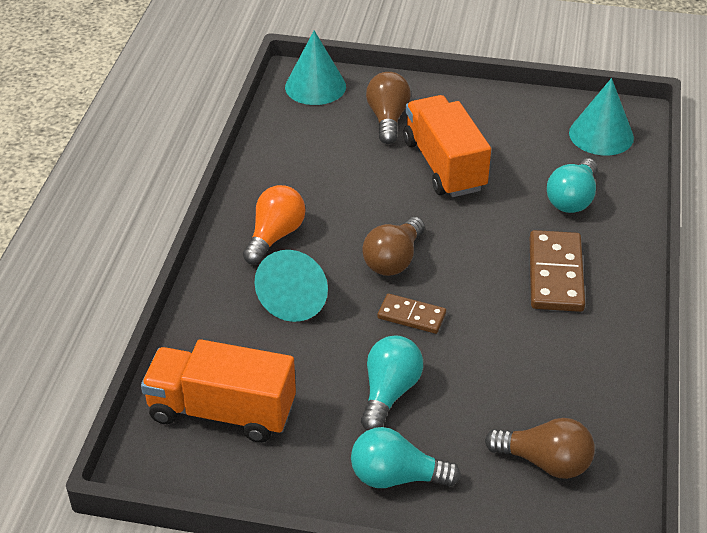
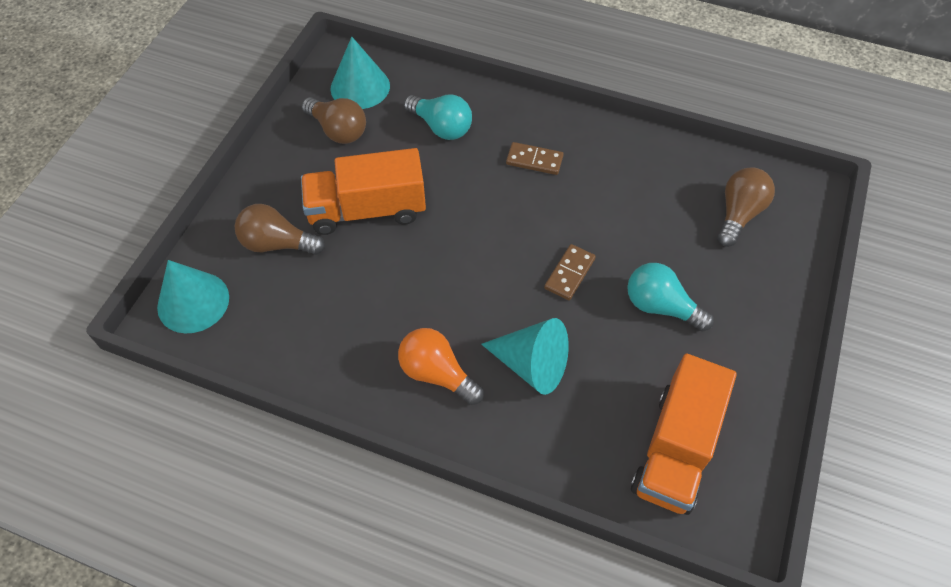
camera: 80 degrees left, 15 degrees up
turquoise light bulb [351,427,461,488] -> none
brown light bulb [362,217,425,276] -> brown light bulb moved to [302,97,366,144]
brown domino [530,230,585,312] -> brown domino [506,142,564,175], size x0.59

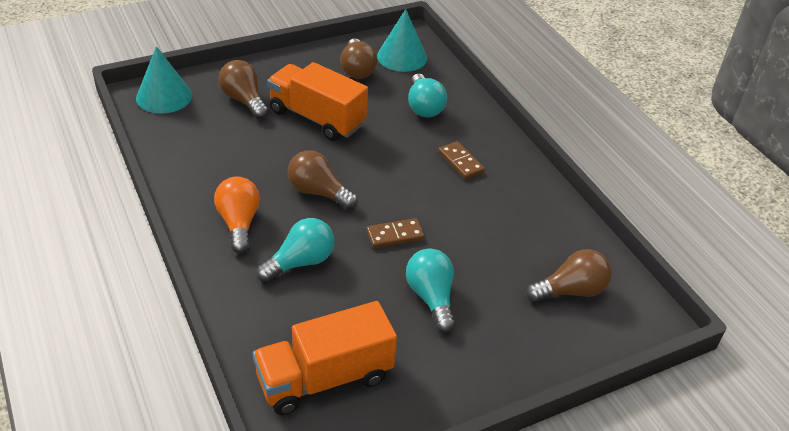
camera: 40 degrees right, 15 degrees down
turquoise cone [481,318,569,395] -> turquoise light bulb [256,218,335,282]
none -> brown light bulb [288,150,358,210]

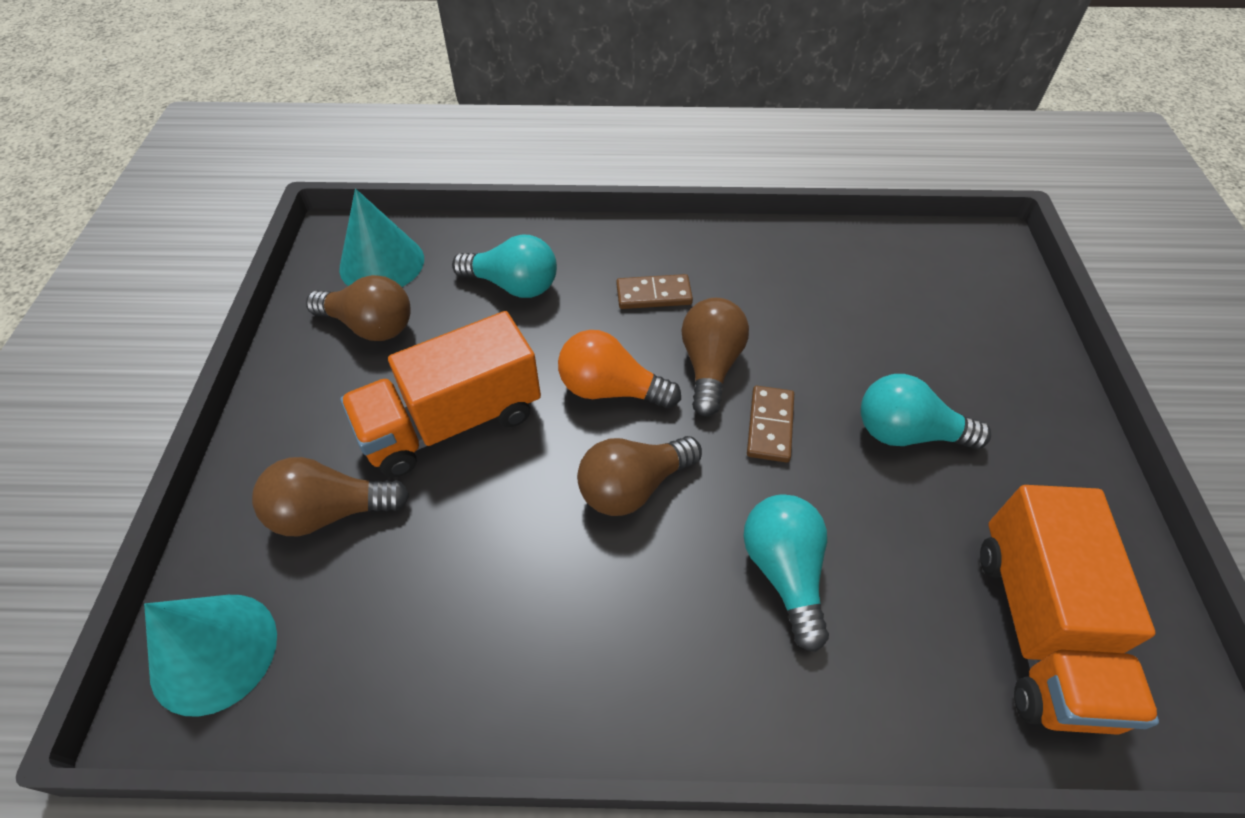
camera: 60 degrees left, 10 degrees up
orange light bulb [214,177,260,253] -> orange light bulb moved to [558,330,681,408]
brown light bulb [527,249,612,302] -> brown light bulb moved to [681,298,749,416]

